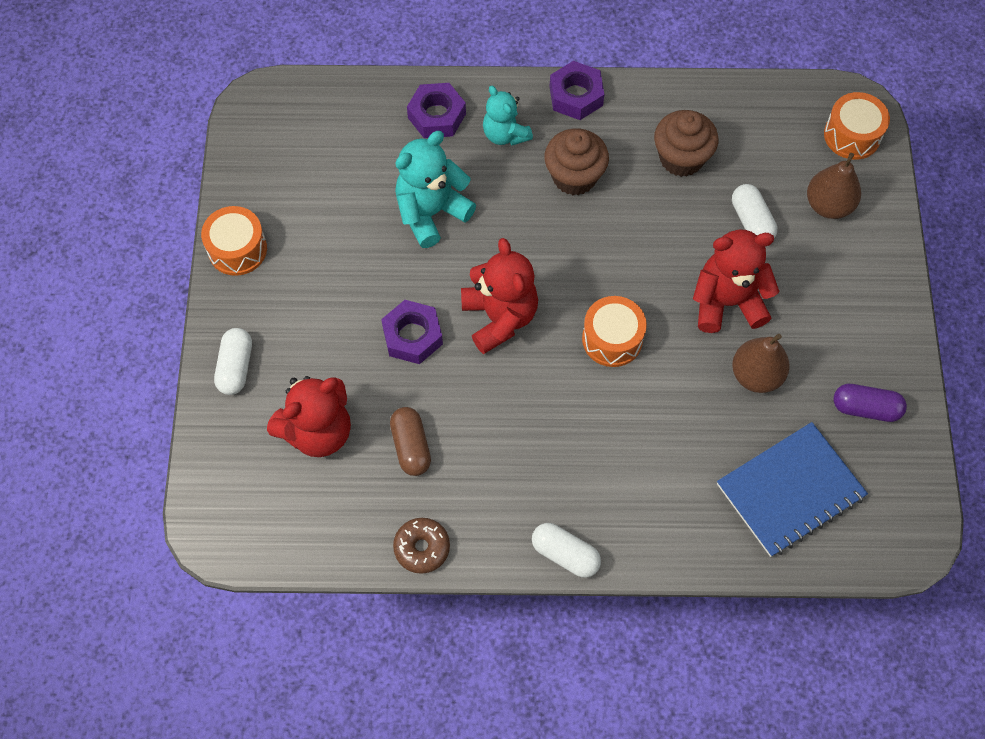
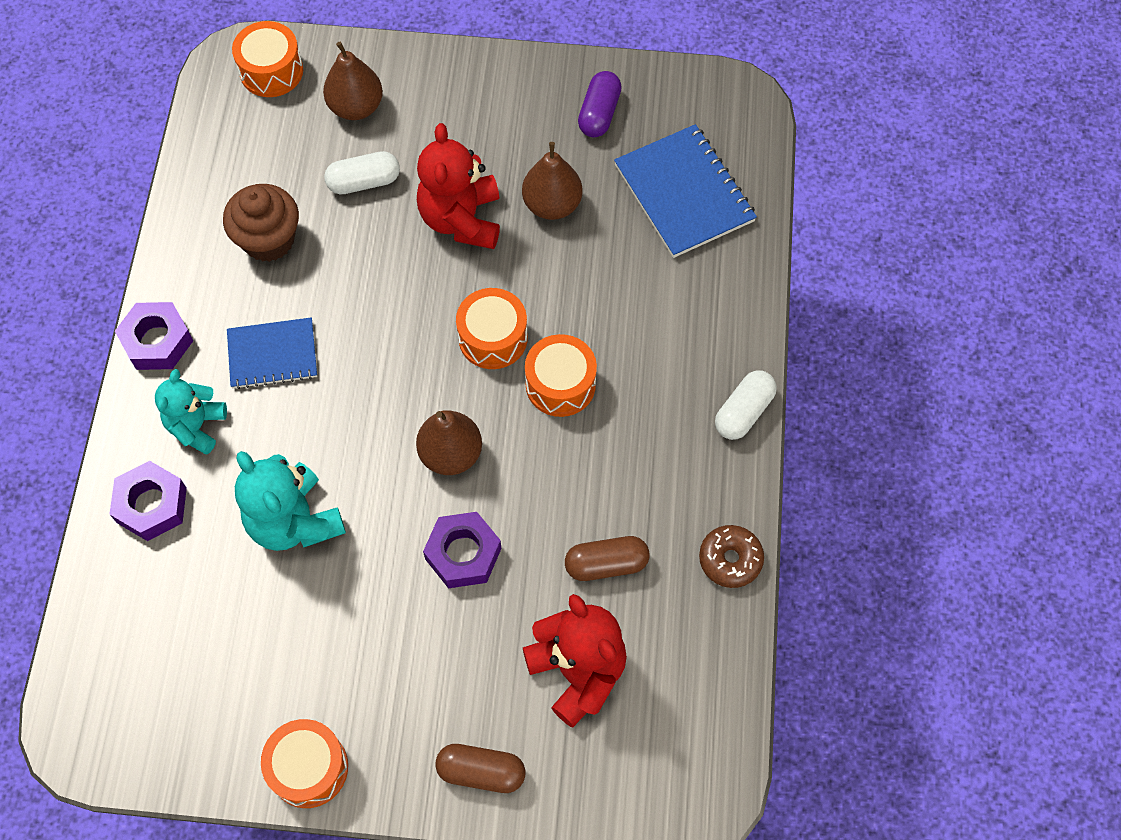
camera: 85 degrees left, 0 degrees up
white capsule [214,328,252,395] -> brown capsule [435,744,526,793]
red teddy bear [461,238,538,354] -> brown pear [416,410,482,475]
turquoise teddy bear [483,86,533,146] -> turquoise teddy bear turned 135 degrees clockwise [155,369,227,455]
brown cupcake [544,129,609,196] -> blue notebook [227,317,317,389]
none -> orange drum [525,334,597,417]

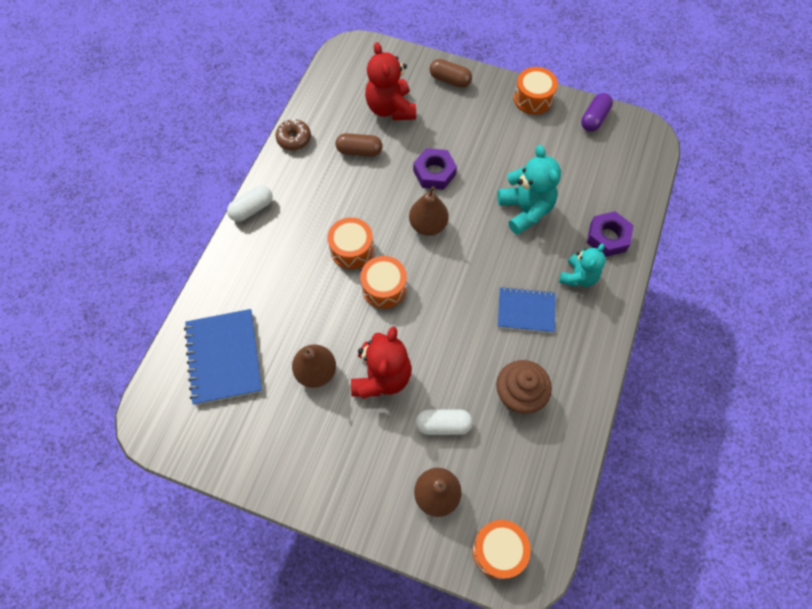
camera: 165 degrees left, 0 degrees up
purple nut [115,302,193,370] -> none
purple capsule [578,71,622,137] -> purple capsule moved to [581,93,613,132]

